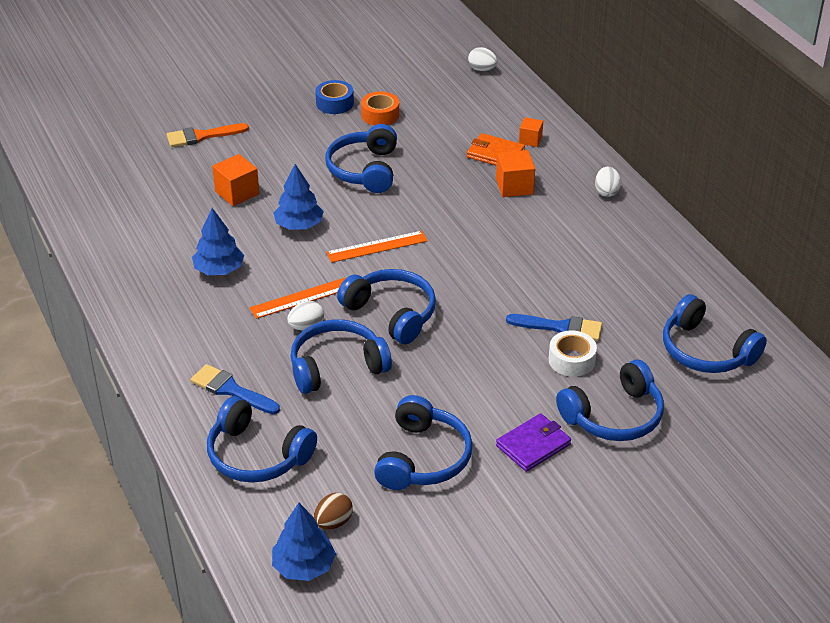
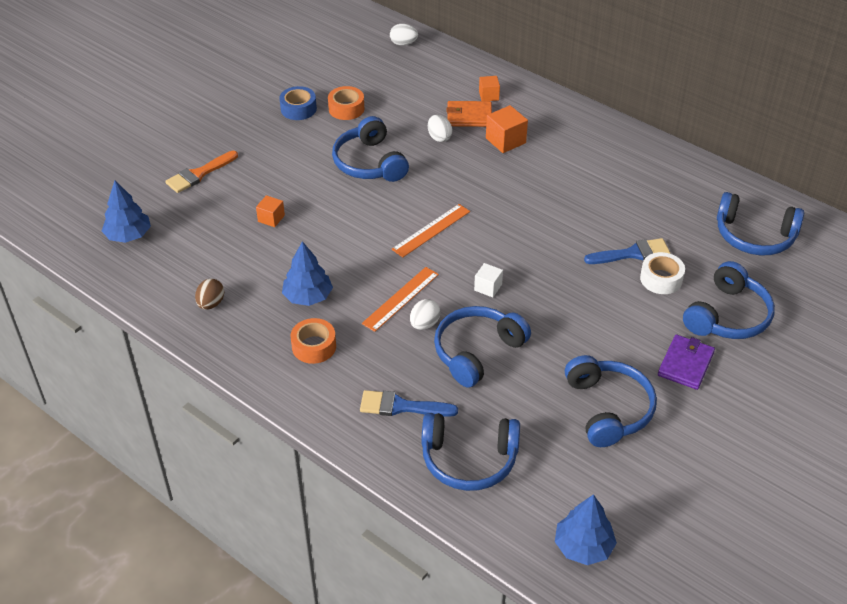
camera: 25 degrees left, 5 degrees up
orange cube [212,154,260,206] -> orange cube [256,195,285,227], size x0.63
blue tree [274,164,324,230] -> blue tree moved to [102,181,151,243]
brown egg [314,493,353,529] -> brown egg moved to [195,278,224,310]
blue headphones [337,269,436,344] -> white cube [474,263,503,297]
white egg [595,167,621,197] -> white egg moved to [428,115,452,142]
none -> orange tape [291,318,336,364]

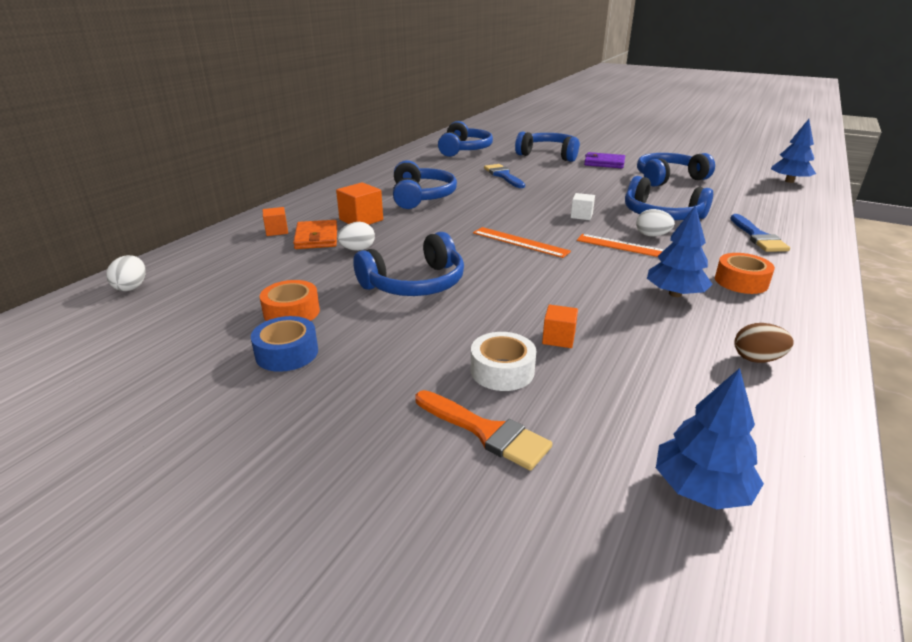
camera: 100 degrees left, 15 degrees down
blue headphones [421,413,520,491] -> blue headphones moved to [393,160,457,209]
white tape [640,252,685,294] -> white tape moved to [471,332,536,391]

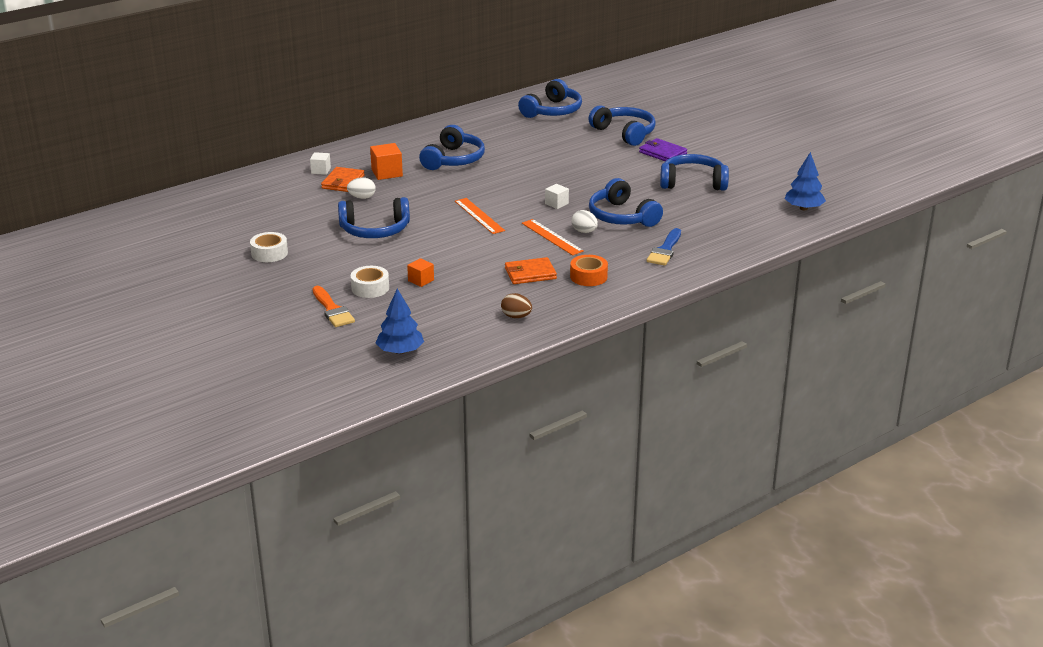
camera: 25 degrees right, 0 degrees up
white egg [106,255,146,291] -> none
blue tape [251,316,318,372] -> white tape [250,232,288,262]
orange tape [260,280,320,321] -> none
orange cube [262,207,288,236] -> white cube [310,152,331,175]
blue brush [484,164,525,188] -> none
blue tree [647,205,713,297] -> orange wallet [505,257,557,284]

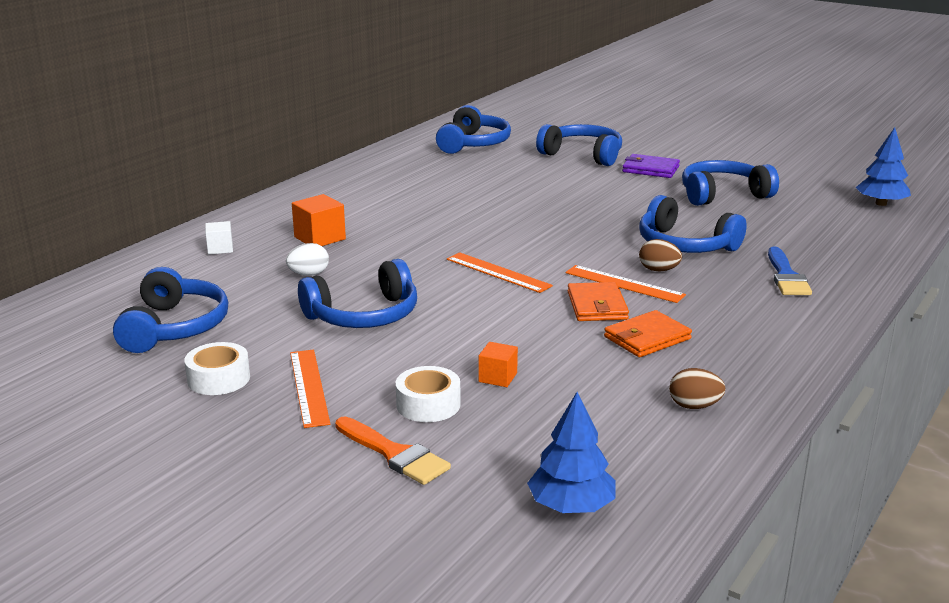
camera: 20 degrees left, 5 degrees down
orange wallet [321,167,365,192] -> orange wallet moved to [568,282,629,321]
blue headphones [419,125,485,170] -> blue headphones moved to [113,267,228,353]
white cube [545,184,569,209] -> none
orange tape [570,255,608,286] -> none
white egg [572,210,598,233] -> brown egg [639,239,682,272]
none -> orange ruler [290,350,330,428]

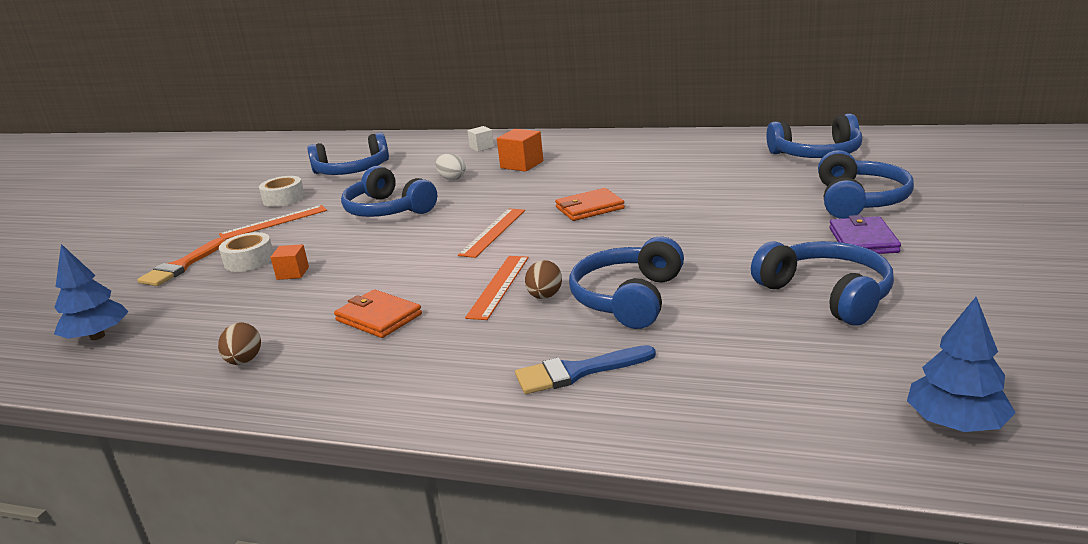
camera: 75 degrees right, 0 degrees up
orange wallet [568,282,629,321] -> orange wallet moved to [555,188,625,221]

